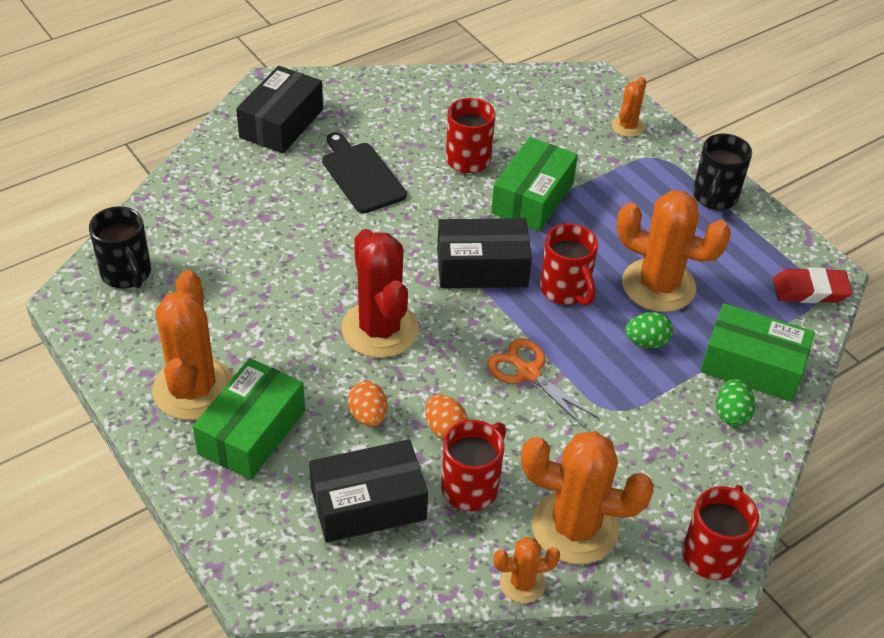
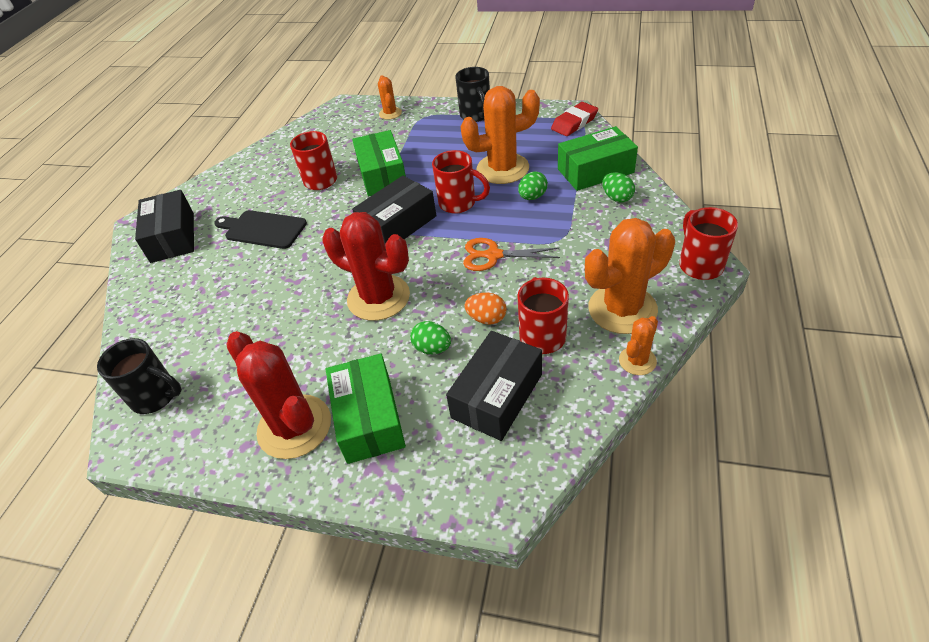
camera: 35 degrees left, 0 degrees up
orange cactus [152,270,233,420] -> red cactus [226,331,331,459]
orange egg [348,381,387,427] -> green egg [410,321,451,355]

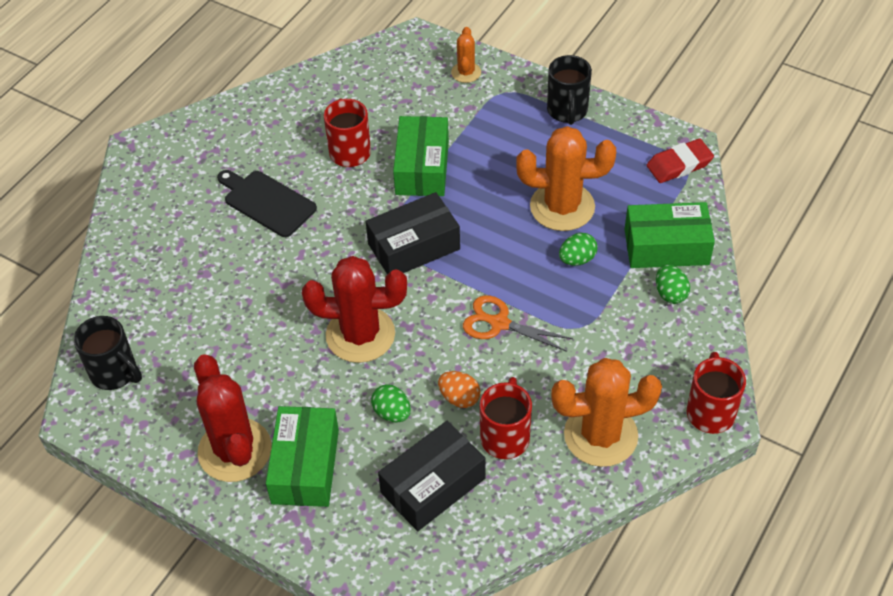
camera: 15 degrees right, 5 degrees up
black box [135,190,194,263] -> none
red cactus [323,212,410,321] -> red cactus turned 45 degrees counterclockwise [302,256,407,363]
red mug [432,150,490,214] -> none
orange cactus [619,316,658,375] -> none

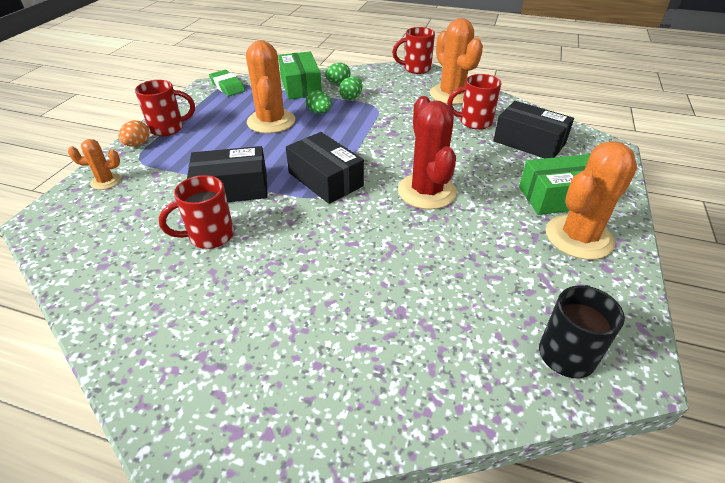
camera: 105 degrees left, 10 degrees down
red cactus [194,354,272,482] -> orange cactus [546,141,638,260]
black cutting board [217,170,317,237] -> none
green egg [371,384,411,422] -> green egg moved to [339,76,363,100]
green box [393,116,449,196] -> black box [187,146,268,202]
orange egg [438,371,481,408] -> orange egg moved to [118,120,149,147]
orange scissors [463,295,573,352] -> none
black mug [547,55,592,125] -> red mug [135,80,195,136]
red eraser [647,139,714,183] -> green eraser [209,70,245,96]

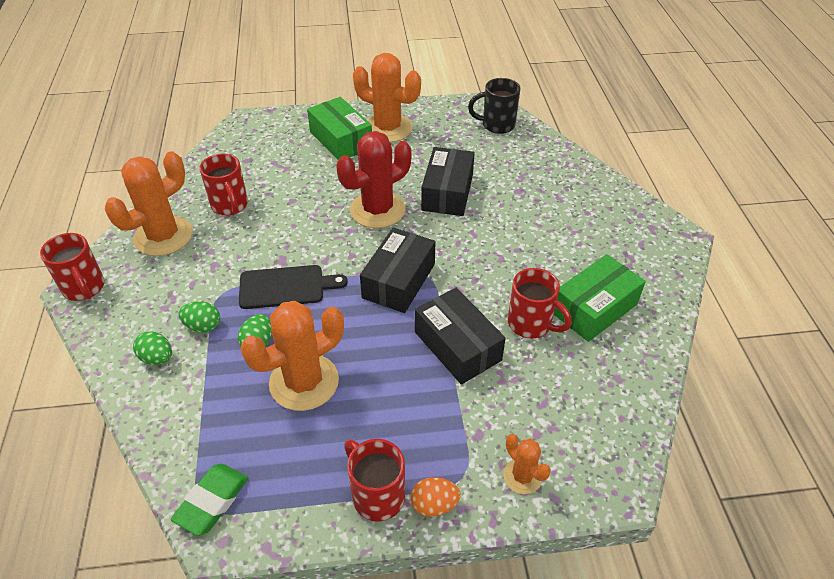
camera: 115 degrees left, 5 degrees up
green box [278,52,322,99] -> green box moved to [554,254,646,342]
black box [493,101,574,158] -> black box moved to [421,147,475,216]
none -> black cutting board [239,265,348,309]

